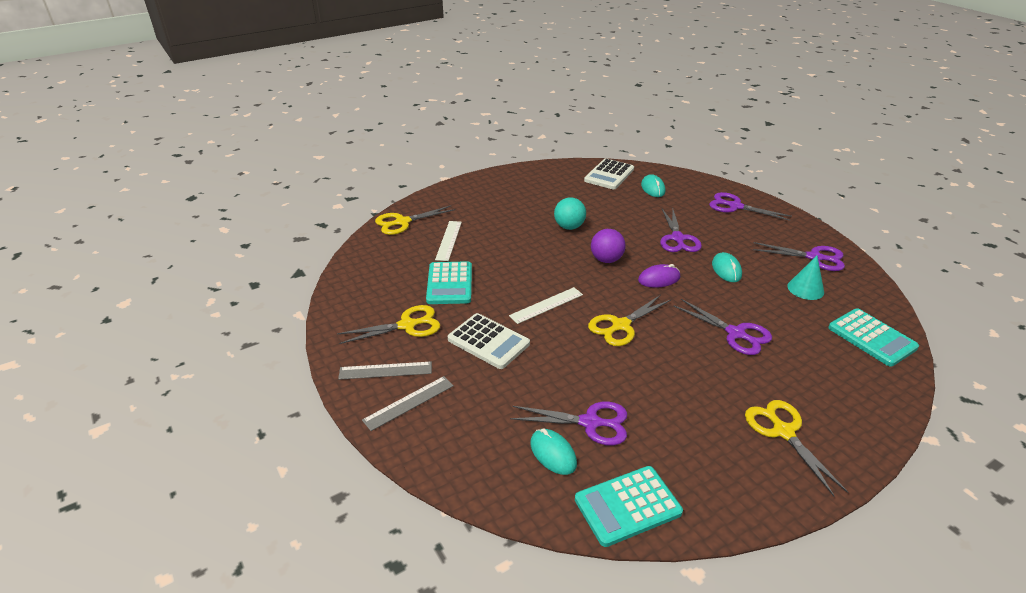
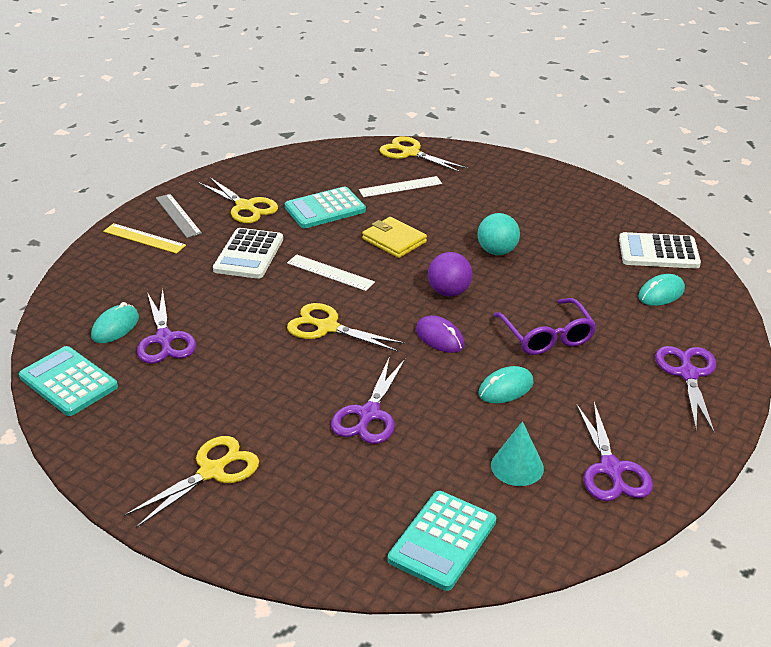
camera: 65 degrees right, 0 degrees up
grey ruler [362,376,454,431] -> yellow ruler [103,223,186,254]
purple scissors [660,209,702,252] -> purple glasses [494,298,597,355]
none -> yellow wallet [362,217,427,258]

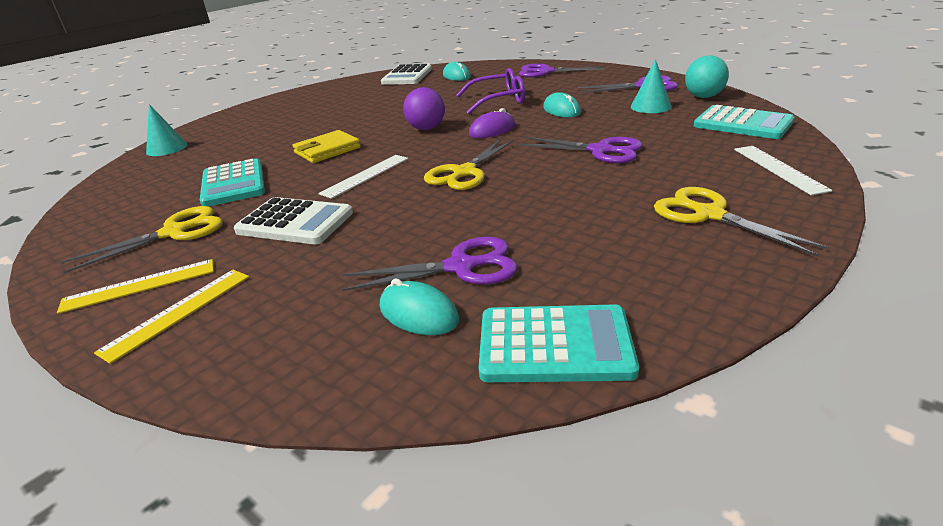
camera: 80 degrees left, 5 degrees down
turquoise calculator [19,346,118,416] -> turquoise calculator turned 135 degrees counterclockwise [478,304,639,382]
grey ruler [156,194,202,238] -> yellow ruler [57,259,214,314]
white ruler [359,176,442,197] -> white ruler moved to [734,146,832,195]
yellow scissors [380,136,467,172] -> turquoise cone [146,104,187,156]
turquoise ball [478,213,520,255] -> turquoise ball moved to [685,55,729,98]

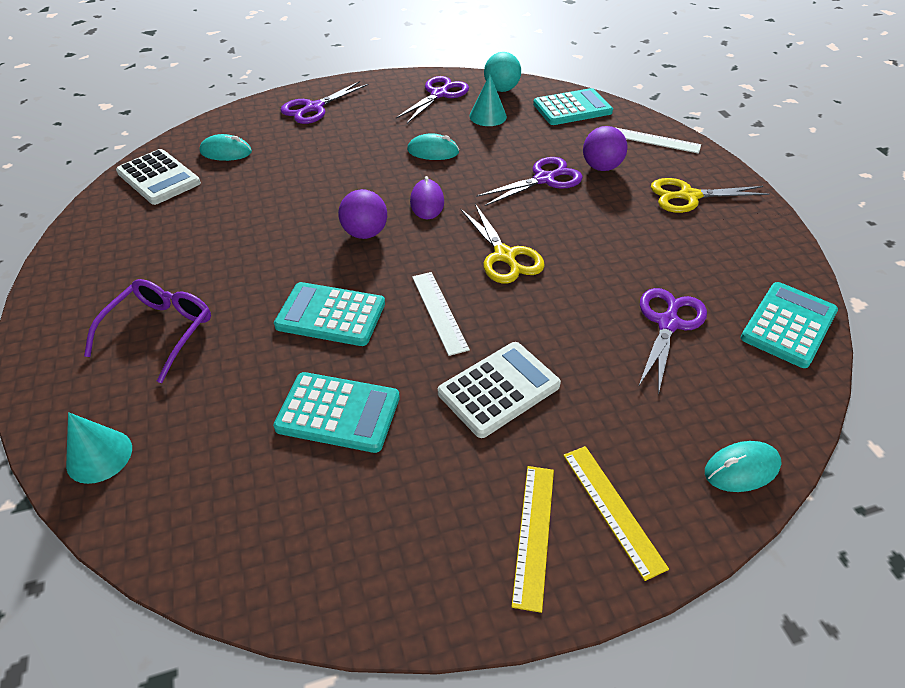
camera: 60 degrees left, 15 degrees up
yellow scissors [60,206,223,273] -> none
yellow wallet [292,130,361,163] -> turquoise calculator [274,282,385,346]
turquoise mouse [380,279,459,335] -> turquoise mouse moved to [705,441,782,492]
purple glasses [456,68,525,114] -> purple glasses moved to [84,279,211,383]
none -> purple ball [583,126,628,171]

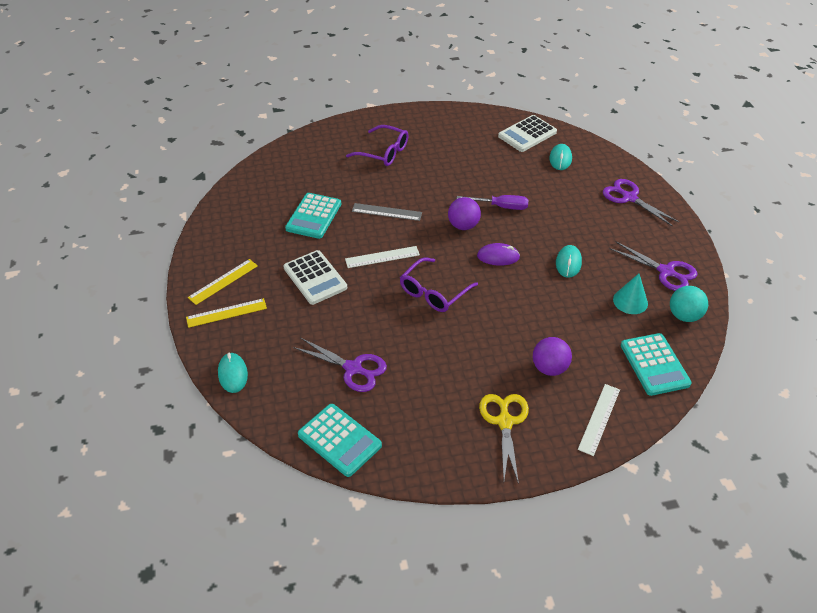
camera: 95 degrees right, 0 degrees up
turquoise cone [66,412,132,484] -> none
turquoise calculator [274,282,385,346] -> grey ruler [352,203,422,221]
yellow scissors [460,204,545,284] -> purple glasses [400,258,478,312]
purple scissors [476,157,583,206] -> none
yellow ruler [511,466,554,613] -> yellow ruler turned 60 degrees counterclockwise [188,259,258,305]
none -> purple screwdriver [457,195,529,210]

